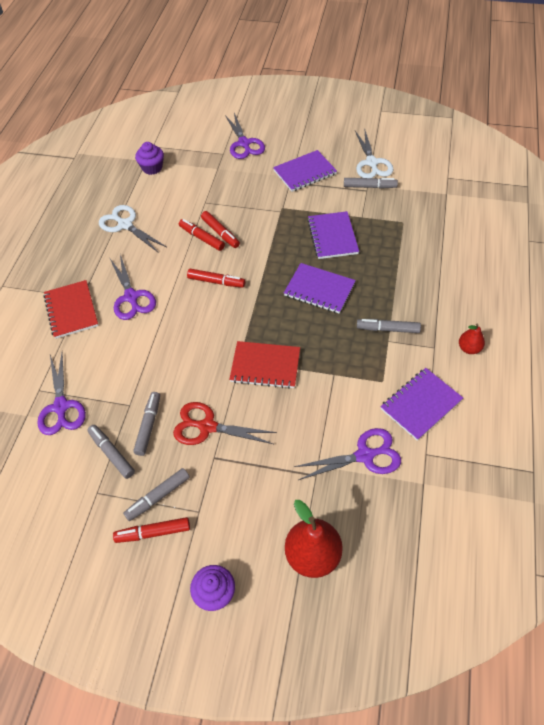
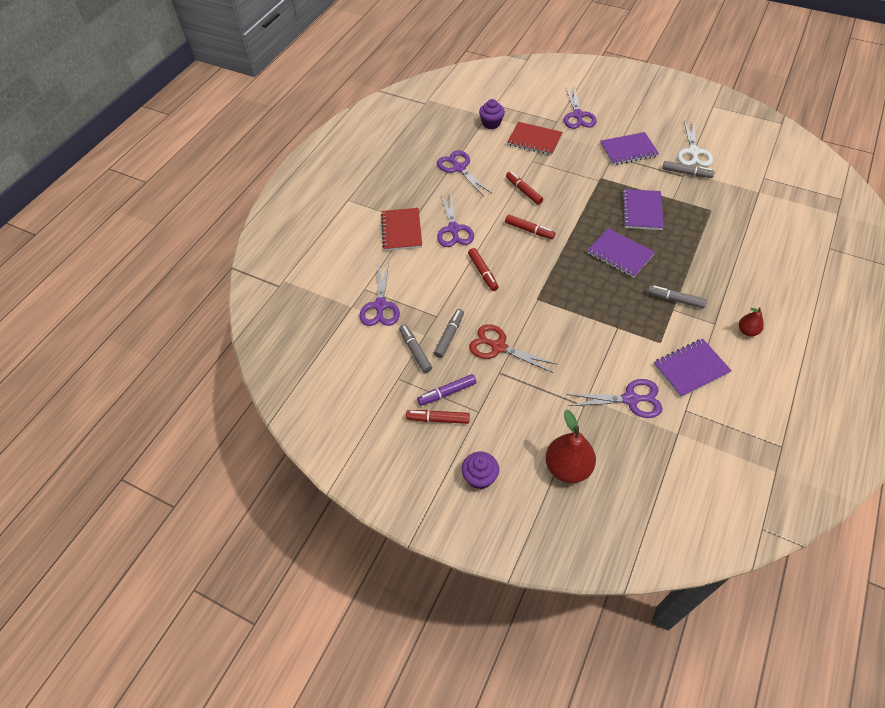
camera: 15 degrees right, 0 degrees up
white scissors [99,205,167,253] -> purple scissors [437,150,492,196]
grey marker [123,468,190,521] -> purple marker [417,374,477,406]
red marker [201,211,240,248] -> red marker moved to [468,248,499,291]
red notebook [229,341,300,389] -> red notebook moved to [507,122,563,155]

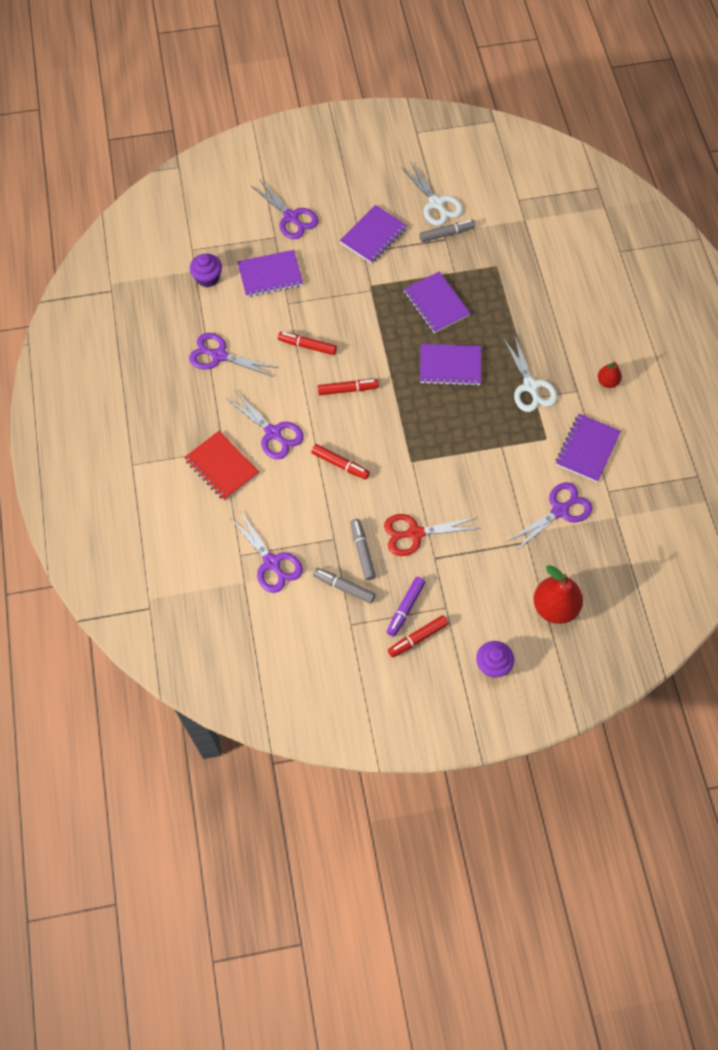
camera: 40 degrees left, 10 degrees up
red notebook [507,122,563,155] -> purple notebook [237,250,303,297]
grey marker [647,285,707,309] -> white scissors [503,334,557,412]

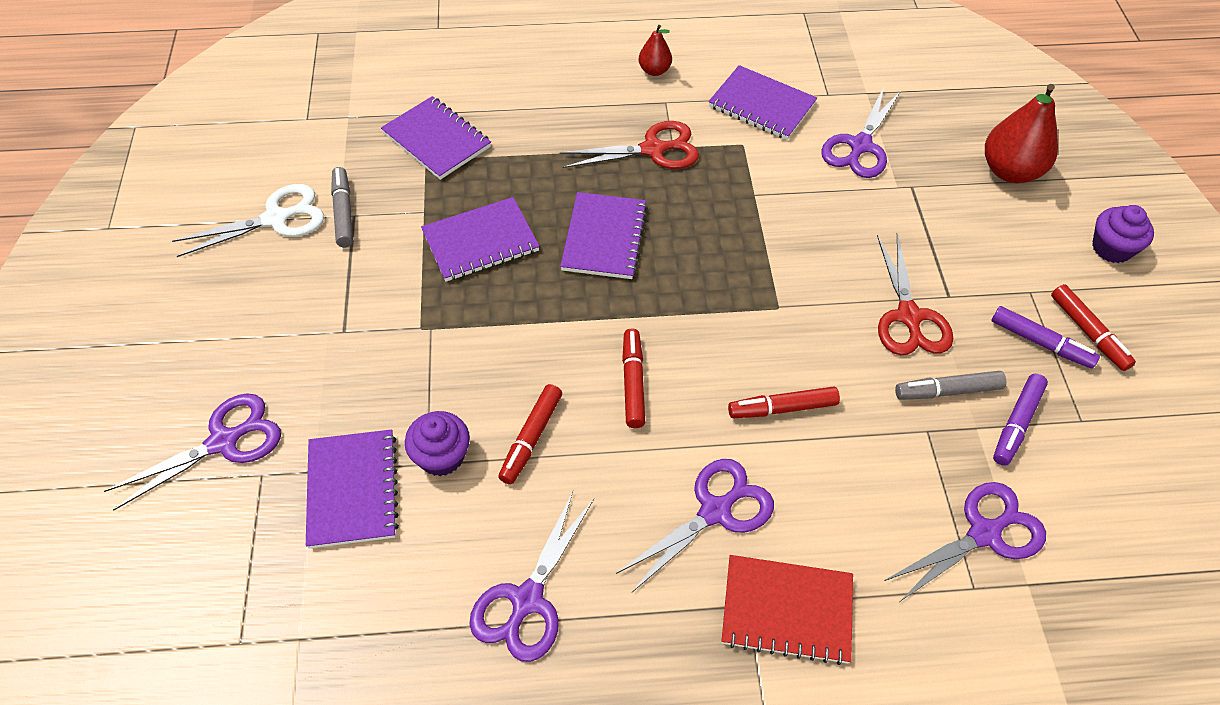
camera: 85 degrees left, 10 degrees down
red notebook [184,431,259,501] -> red notebook turned 45 degrees clockwise [722,555,853,665]
purple cupcake [190,254,222,287] -> purple cupcake moved to [405,411,470,476]
red marker [311,444,370,480] -> red marker turned 135 degrees counterclockwise [728,387,840,418]
grey marker [313,568,376,604] -> purple marker [993,374,1048,466]
purple notebook [339,205,407,264] -> purple notebook moved to [381,96,491,180]
white scissors [503,334,557,412] -> red scissors [560,121,699,169]
purple scissors [508,482,592,551] -> purple scissors turned 120 degrees counterclockwise [821,87,901,178]

